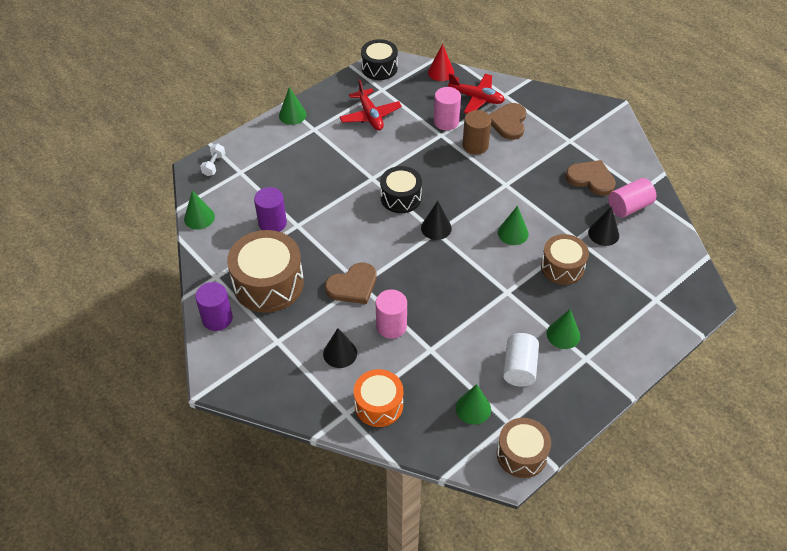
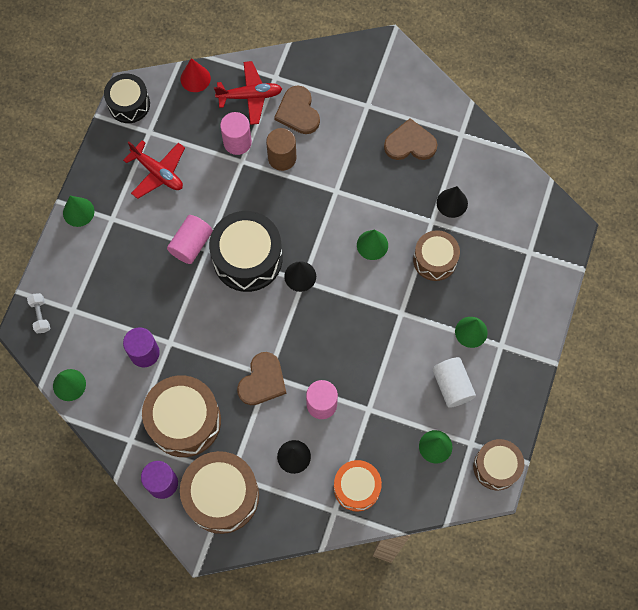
camera: 30 degrees left, 20 degrees up
black drum [380,166,422,213] -> black drum [209,211,282,292], size x1.59
pink cylinder [608,178,656,218] -> pink cylinder moved to [167,215,213,264]
none -> brown drum [180,451,259,534]

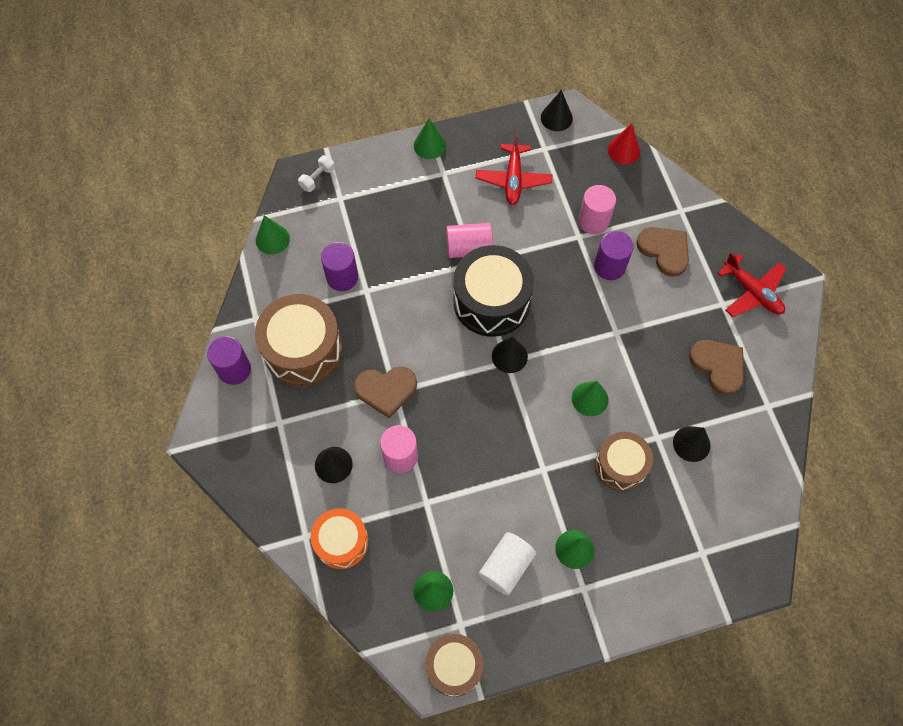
camera: 55 degrees right, 5 degrees down
black drum [104,74,150,123] -> black cone [541,90,573,131]
brown drum [180,451,259,534] -> none
red plane [214,61,282,125] -> red plane moved to [718,252,786,317]
brown cylinder [266,128,296,171] -> purple cylinder [594,231,634,280]
brown heart [274,86,320,134] -> brown heart turned 105 degrees clockwise [636,227,689,277]

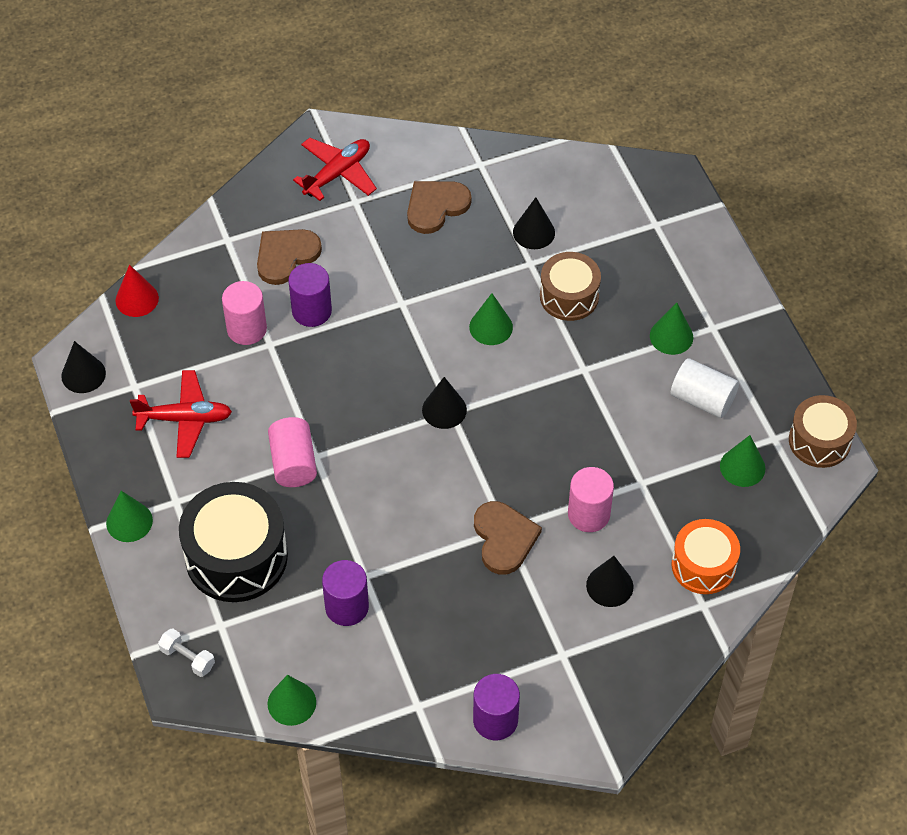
camera: 95 degrees left, 10 degrees down
brown drum [255,294,343,387] -> none
black drum [454,245,534,337] -> black drum moved to [179,482,288,602]

